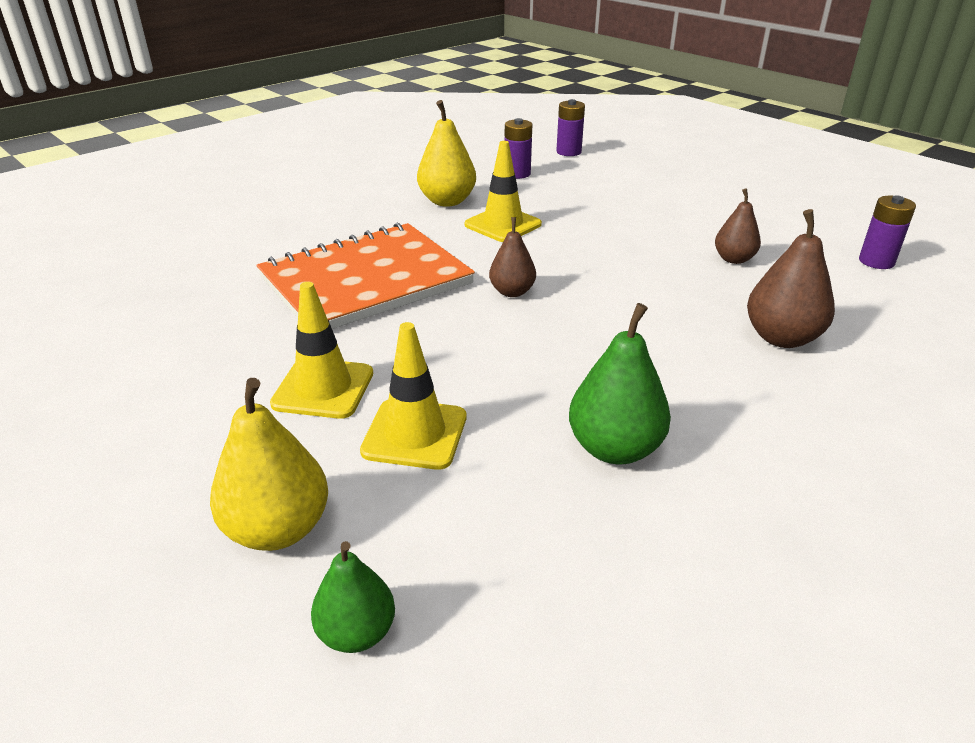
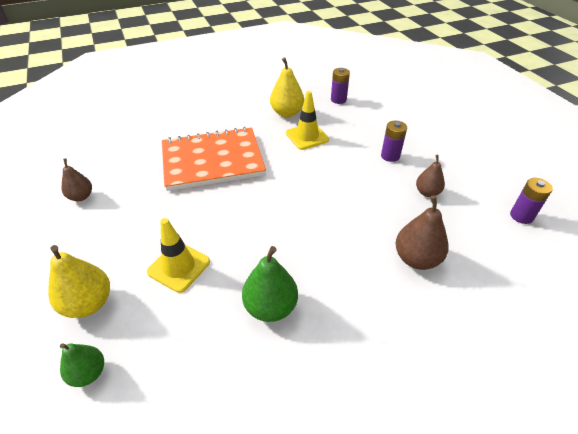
camera: 20 degrees right, 10 degrees up
yellow traffic cone [270,282,373,419] -> none
brown pear [489,217,536,297] -> brown pear moved to [61,158,92,201]
purple battery [556,99,585,156] -> purple battery moved to [381,121,407,162]

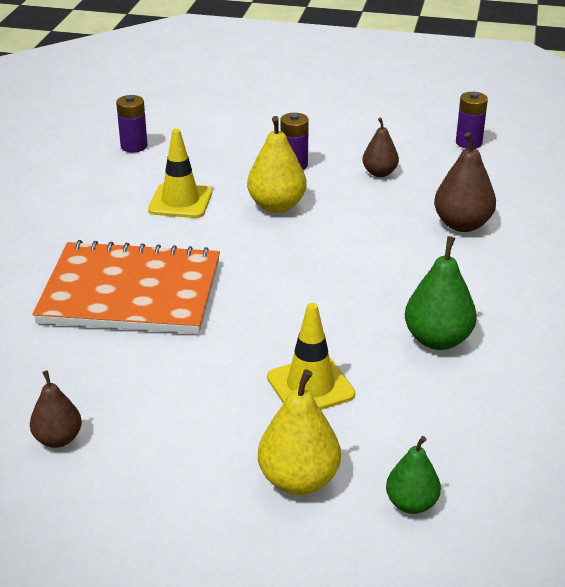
camera: 55 degrees left, 10 degrees down
orange notebook [162,127,266,191] -> orange notebook turned 75 degrees clockwise [33,240,220,334]
yellow pear [270,57,304,117] -> yellow pear moved to [247,116,307,213]

